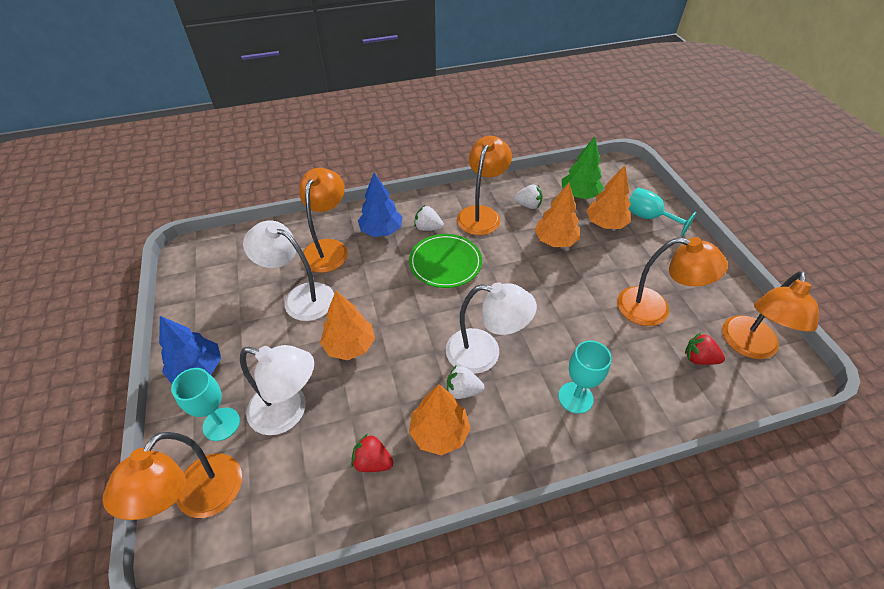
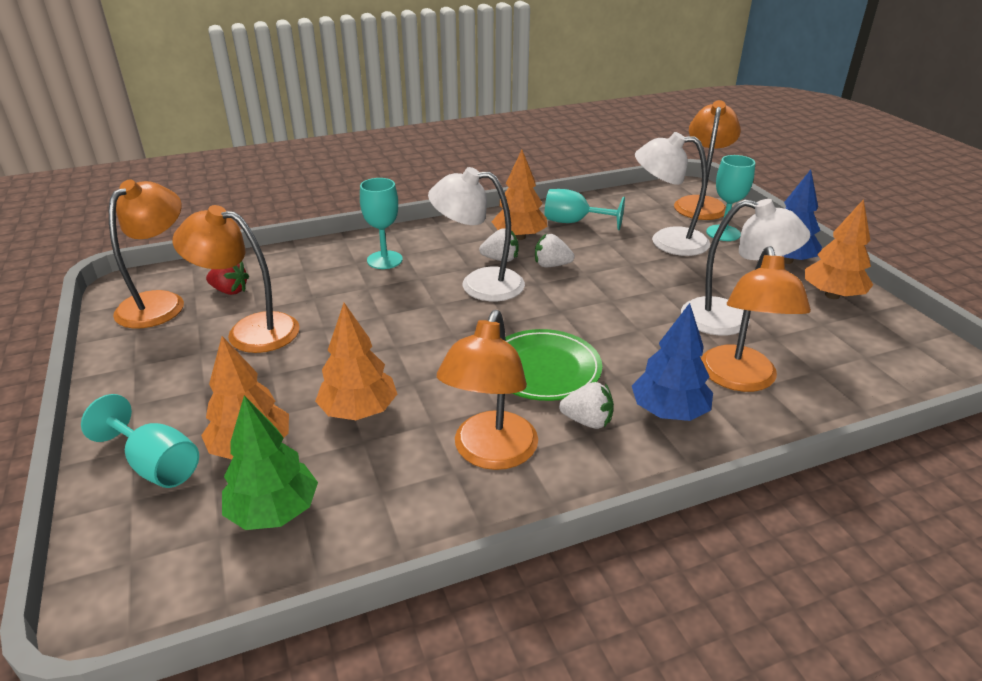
camera: 175 degrees right, 15 degrees down
orange tree [320,291,375,360] -> orange tree moved to [805,199,873,299]
red strawberry [351,434,393,472] -> turquoise goblet [545,189,625,230]
white strawberry [514,184,542,209] -> white strawberry moved to [535,234,575,267]

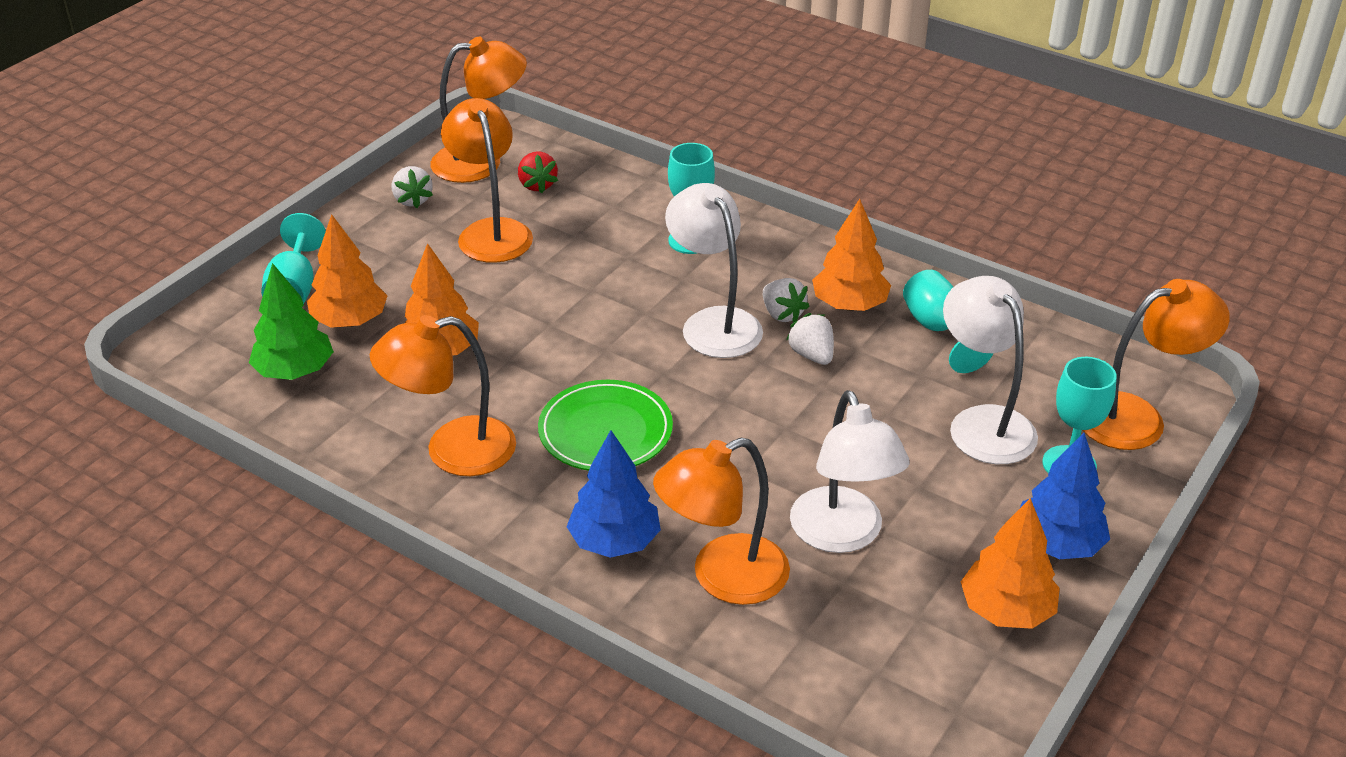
camera: 55 degrees right, 5 degrees up
white strawberry [559,382,614,429] -> white strawberry moved to [392,166,433,208]

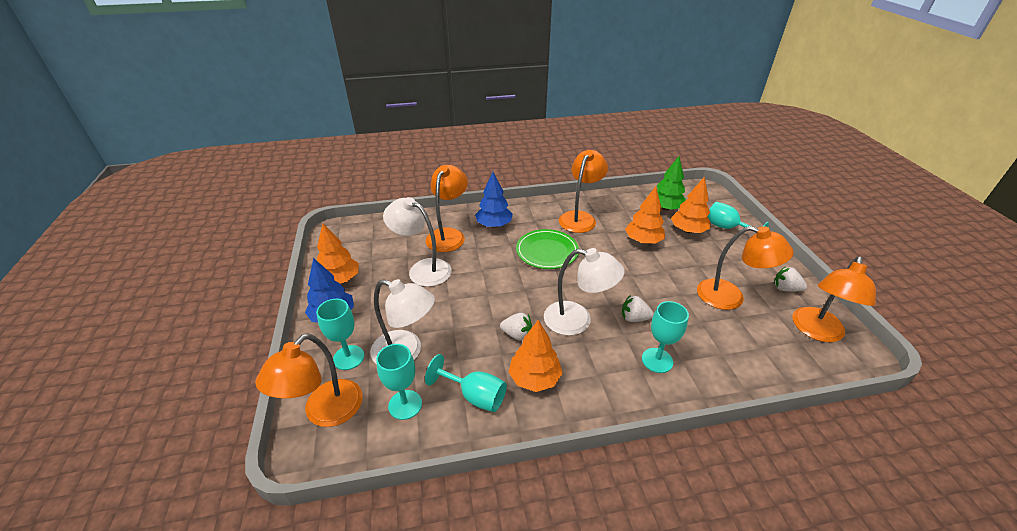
camera: 135 degrees right, 0 degrees up
red strawberry [518,152,558,193] -> none
white strawberry [763,278,810,322] -> white strawberry moved to [622,295,654,322]
none -> turquoise goblet [376,344,422,420]

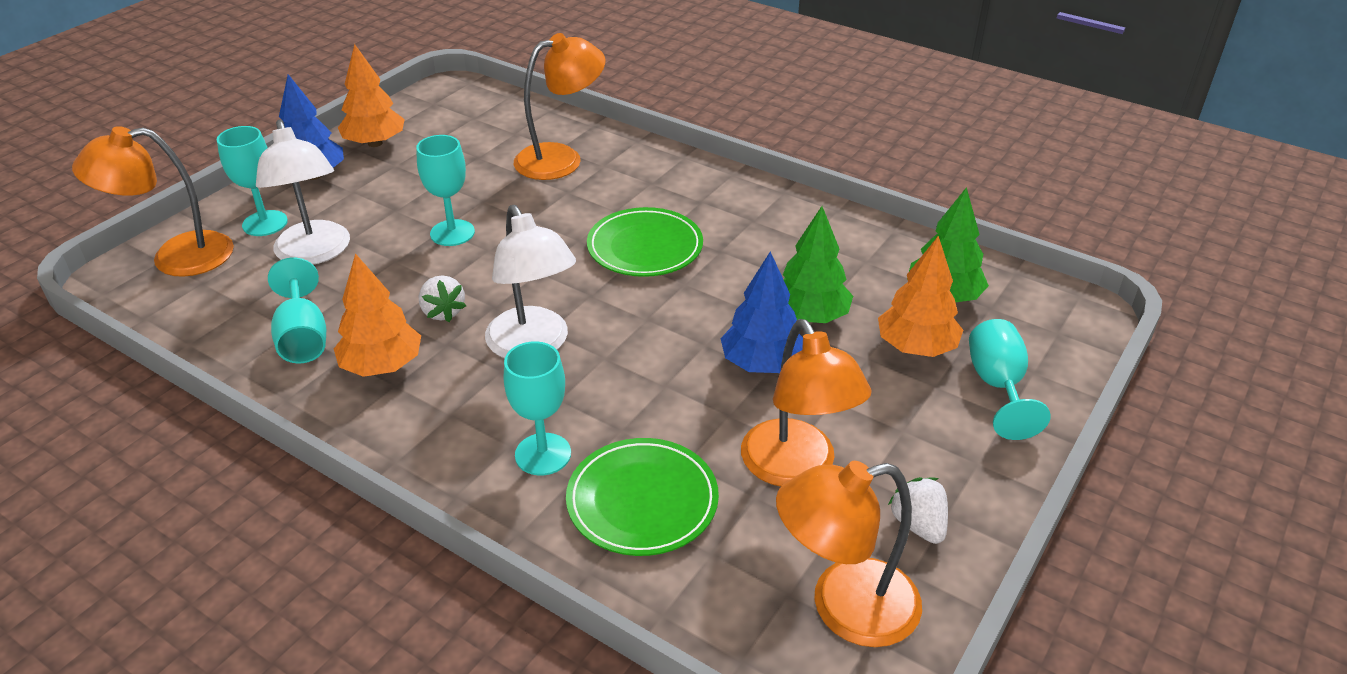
camera: 45 degrees right, 0 degrees up
turquoise goblet [376,344,422,420] -> turquoise goblet moved to [416,135,475,246]
white lamp [383,197,452,287] -> none
blue tree [475,172,513,228] -> blue tree moved to [720,251,803,373]
orange lamp [559,150,608,233] -> none
white strawberry [622,295,654,322] -> none
orange tree [625,186,665,244] -> green tree [783,206,853,323]
none -> green plate [566,438,719,556]

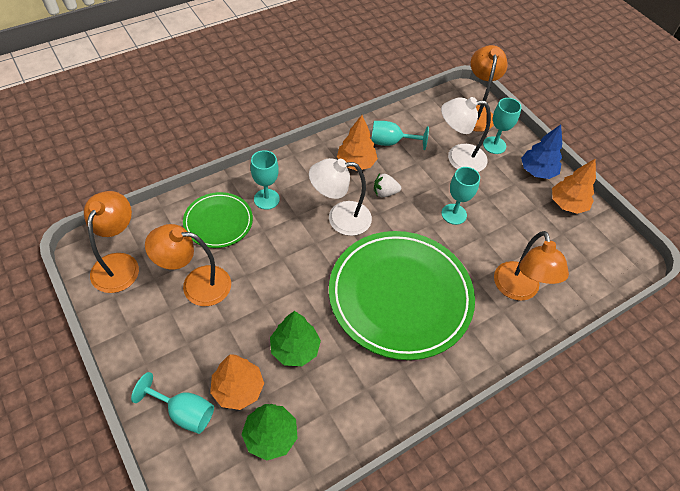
camera: 110 degrees right, 15 degrees up
green plate [587,207,703,277] -> green plate [329,231,475,360], size x1.98
blue tree [720,251,803,373] -> none
white strawberry [888,477,948,544] -> none

